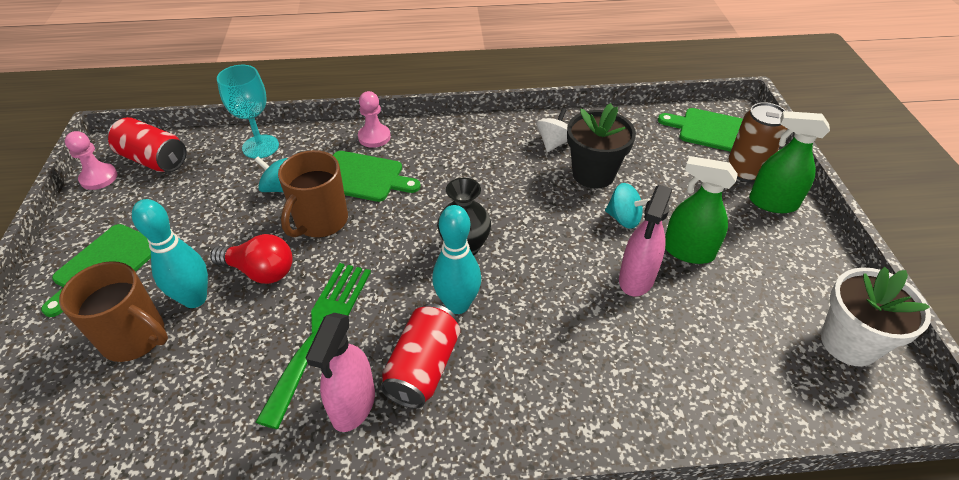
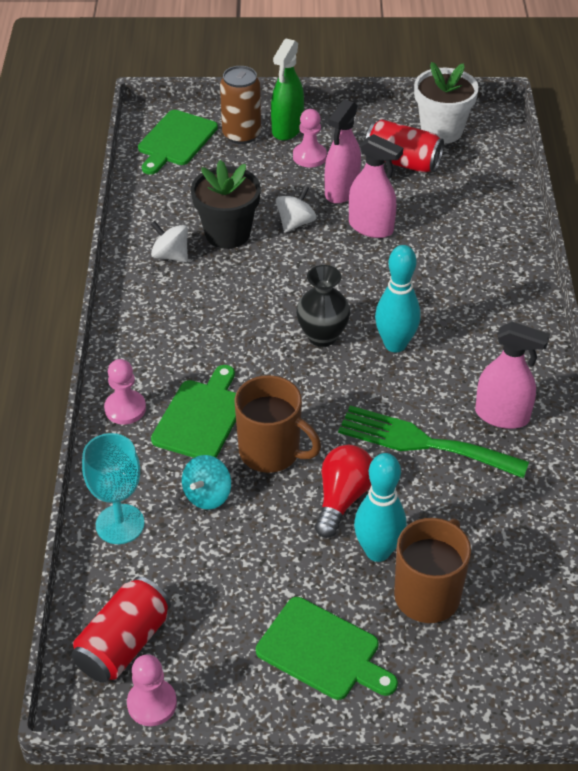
camera: 85 degrees left, 0 degrees up
red can [381,304,460,409] -> red can moved to [366,119,444,173]
turquoise spinning top [605,183,651,229] -> white spinning top [276,186,317,233]
green spray bottle [665,156,738,264] -> pink spray bottle [325,99,361,204]
none -> pink pawn [293,109,327,167]

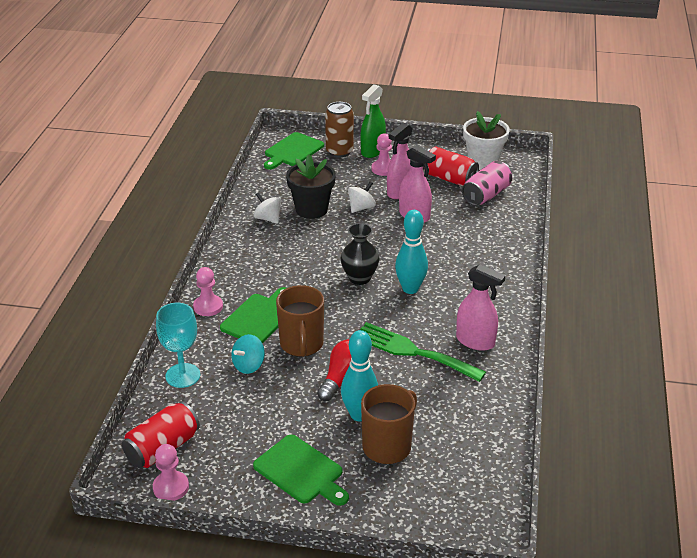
camera: 10 degrees right, 10 degrees down
brown mug [235,375,321,473] -> brown mug turned 45 degrees clockwise [276,285,324,357]
none -> pink can [462,161,512,206]

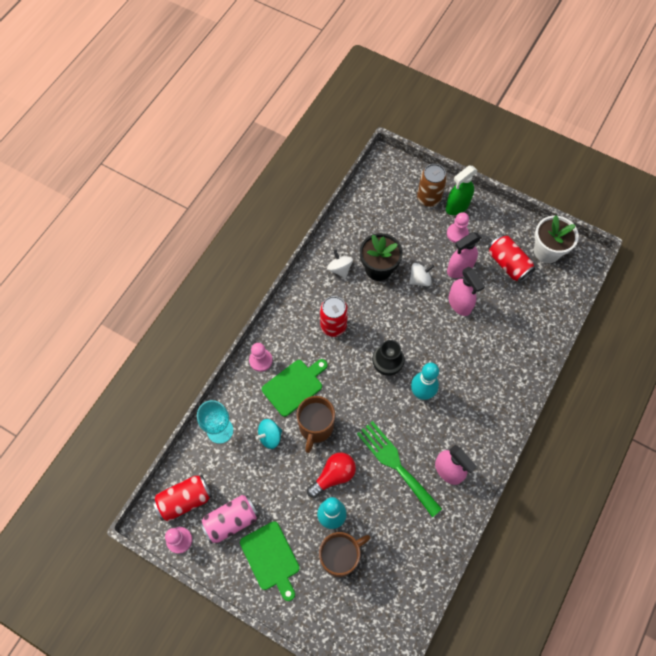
camera: 20 degrees right, 30 degrees up
green cutting board [264,132,324,169] -> none
pink can [462,161,512,206] -> pink can moved to [199,495,259,544]
none -> red can [320,296,348,337]

